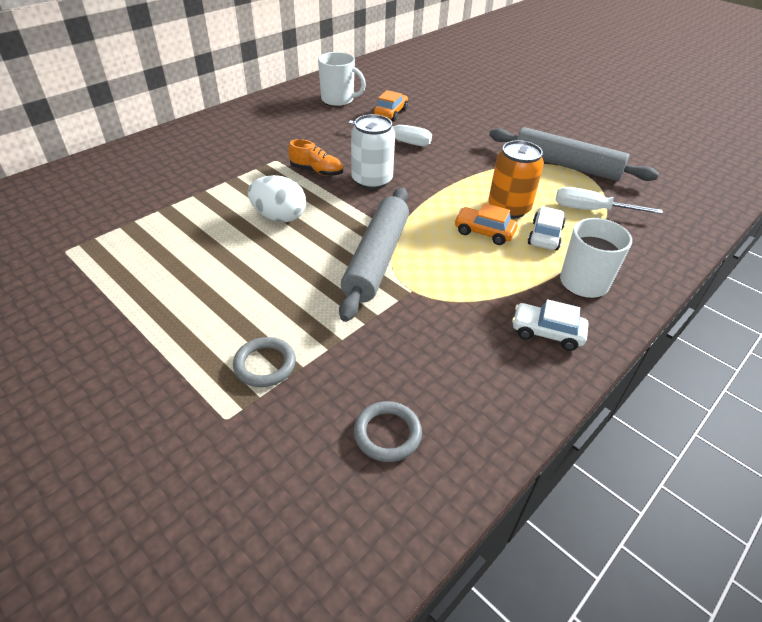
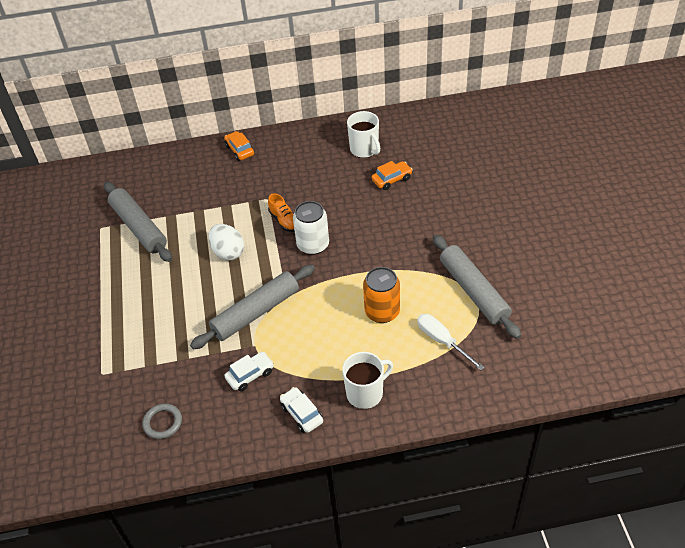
camera: 40 degrees right, 5 degrees up
grey ring [233,337,296,387] -> none
white screwdriver [348,120,432,146] -> none
orange car [454,203,517,245] -> orange car moved to [224,131,255,161]
white car [528,207,566,251] -> white car moved to [225,352,274,391]
none -> grey rolling pin [104,182,172,262]

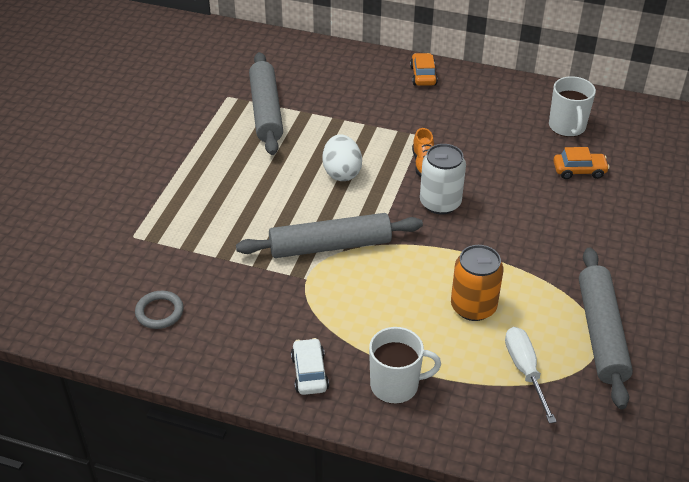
camera: 25 degrees right, 5 degrees down
white car [225,352,274,391] -> none

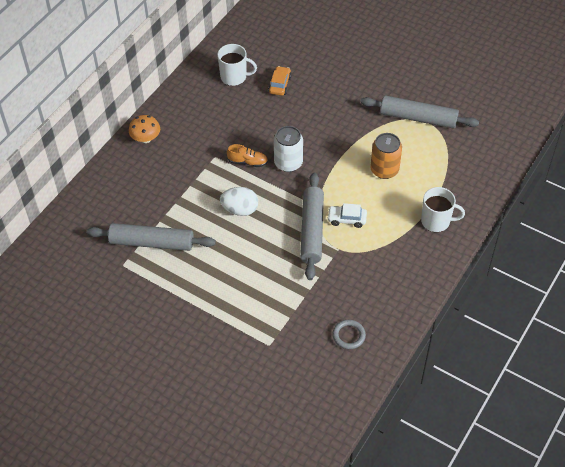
camera: 75 degrees left, 10 degrees up
white car [291,338,329,395] -> white car moved to [327,203,367,228]
white mug [369,327,441,404] -> white mug turned 90 degrees clockwise [421,187,465,232]
orange car [410,53,438,86] -> orange mushroom [129,115,160,143]
white screwdriver [505,327,557,424] -> none

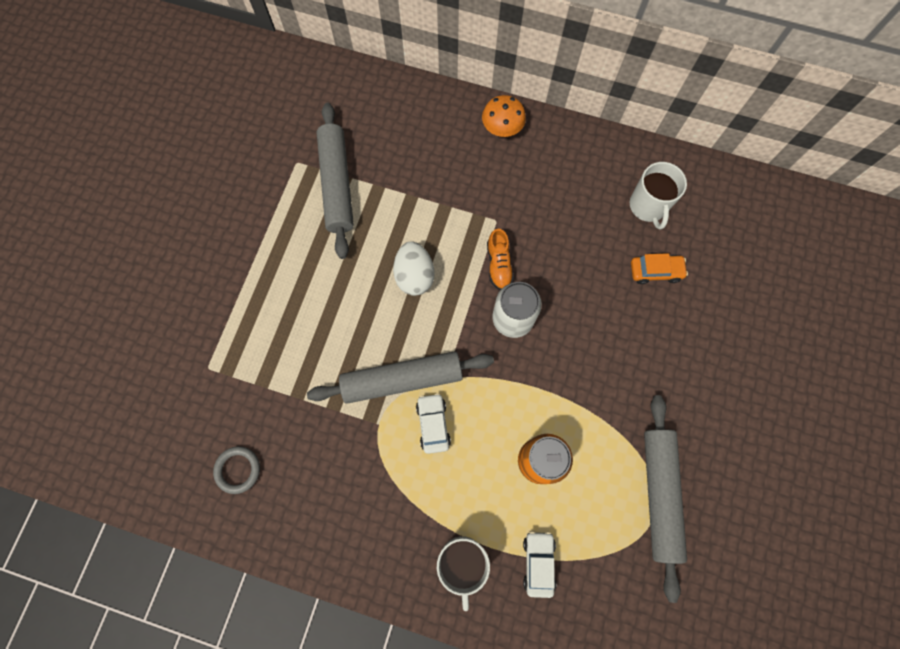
camera: 75 degrees right, 20 degrees up
none -> white car [523,531,556,598]

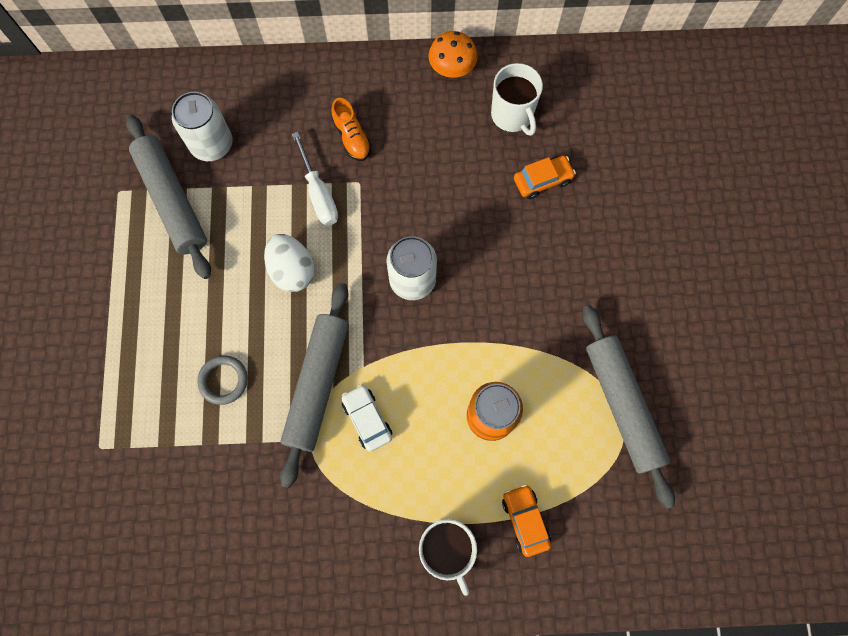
camera: 20 degrees left, 0 degrees up
grey ring [213,446,260,494] -> grey ring moved to [197,355,248,405]
grey rolling pin [307,351,494,404] -> grey rolling pin turned 45 degrees counterclockwise [280,283,349,488]
orange mushroom [482,95,526,137] -> orange mushroom moved to [428,31,478,78]
orange shoe [487,229,514,290] -> orange shoe moved to [331,98,371,161]
white car [523,531,556,598] -> orange car [502,484,551,557]
none -> white can [172,92,232,161]
none -> white screwdriver [292,132,338,226]

